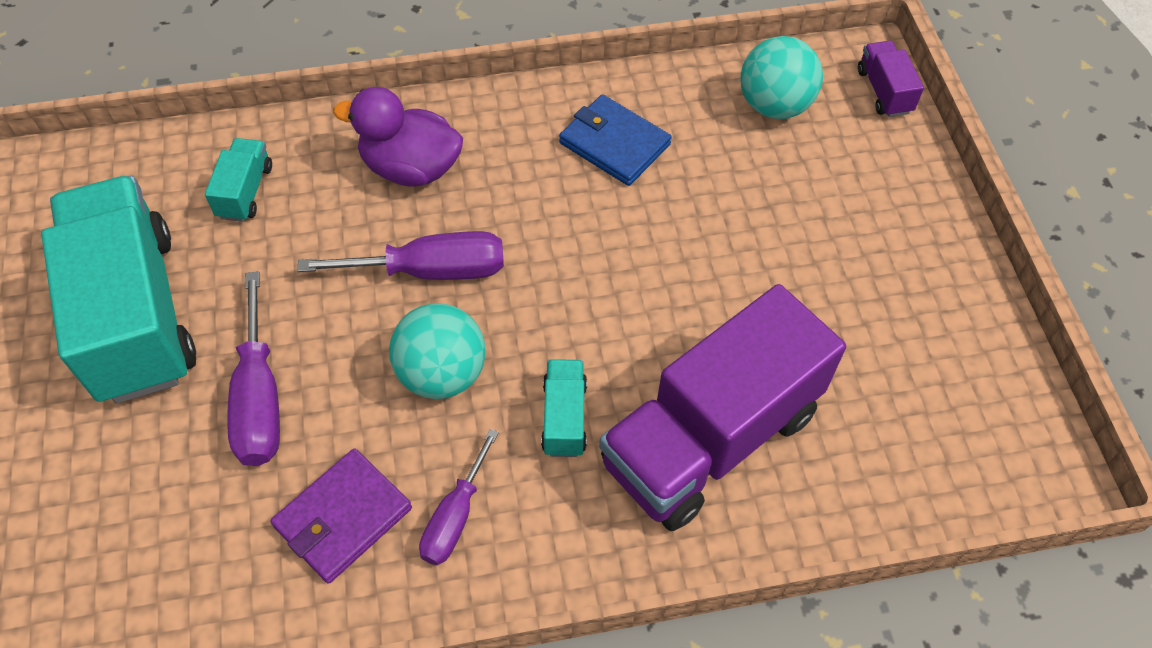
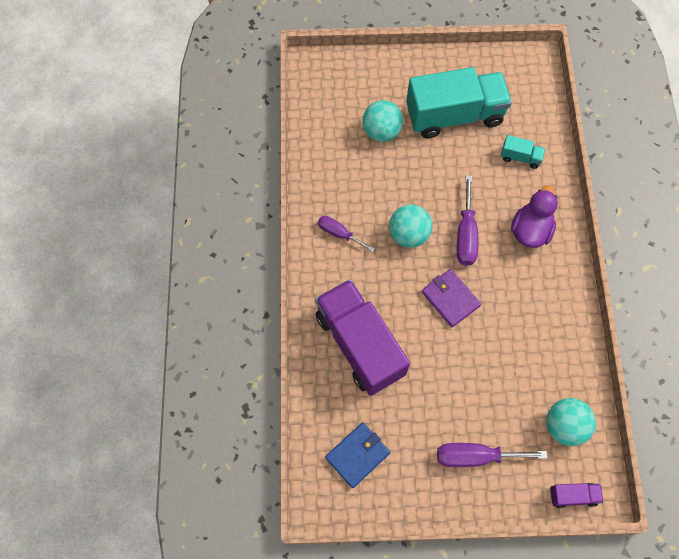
camera: 100 degrees right, 10 degrees up
purple screwdriver [227,271,280,466] -> purple screwdriver moved to [437,443,547,467]
purple wallet [271,448,412,584] -> purple wallet moved to [422,269,481,327]
turquoise truck [541,359,587,457] -> none
blue wallet [559,94,672,186] -> blue wallet moved to [325,422,390,488]
none -> turquoise ball [362,100,403,142]

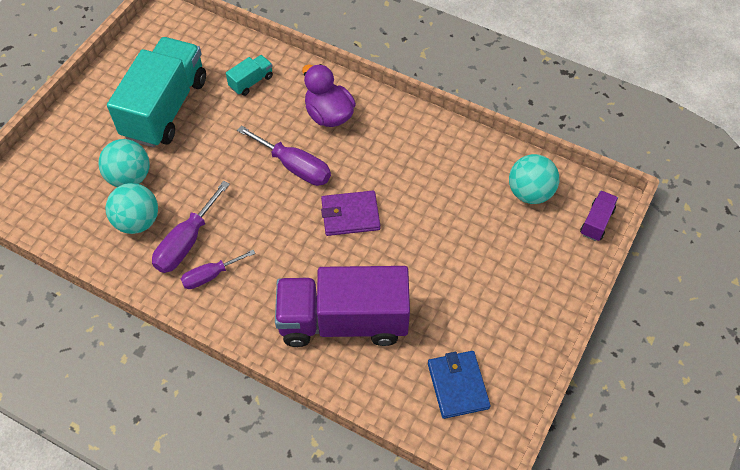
camera: 60 degrees left, 10 degrees down
turquoise ball [389,204,432,248] -> turquoise ball moved to [105,183,158,234]
purple screwdriver [437,443,547,467] -> purple screwdriver moved to [152,181,230,273]

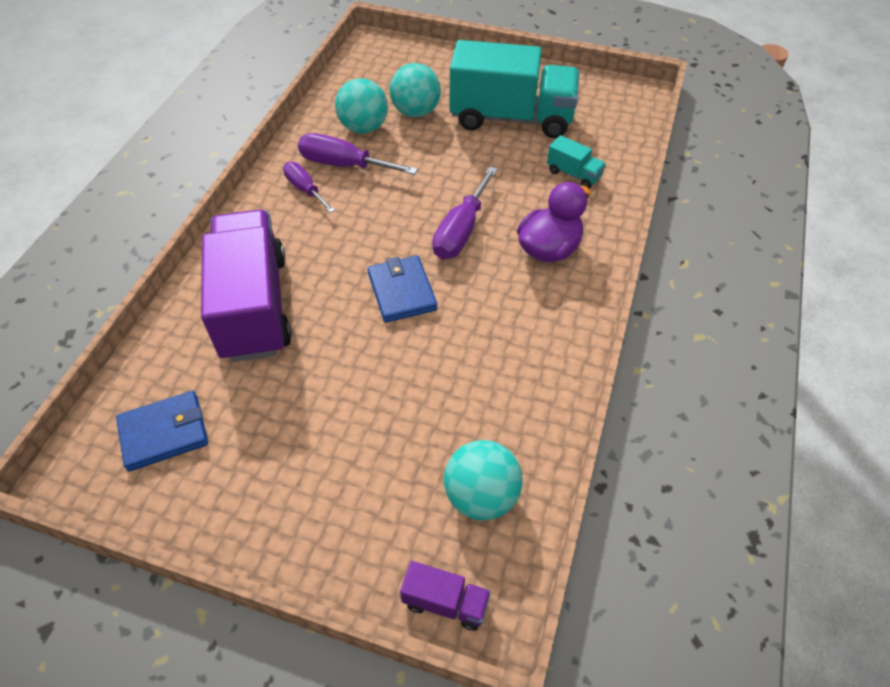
camera: 80 degrees right, 5 degrees down
purple wallet [321,191,380,236] -> blue wallet [367,256,437,323]

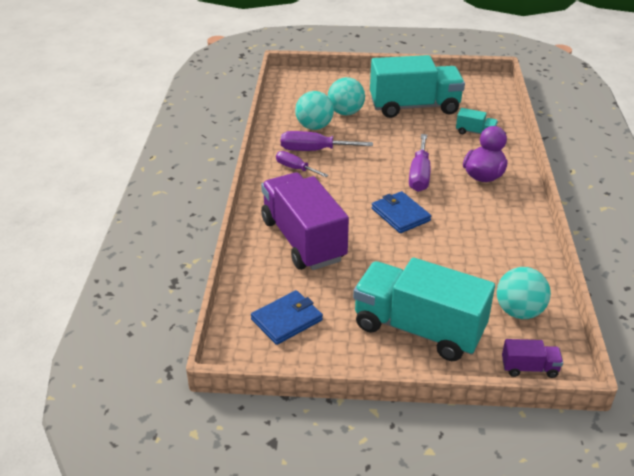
camera: 15 degrees left, 15 degrees down
none -> turquoise truck [353,258,495,361]

